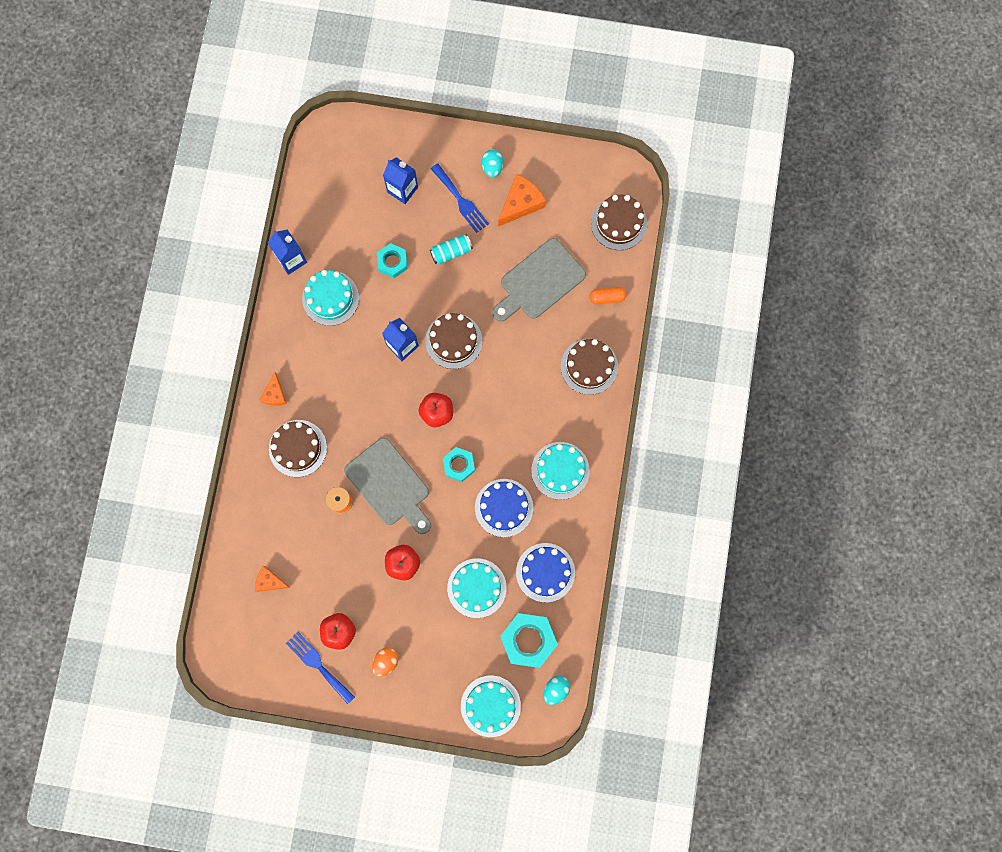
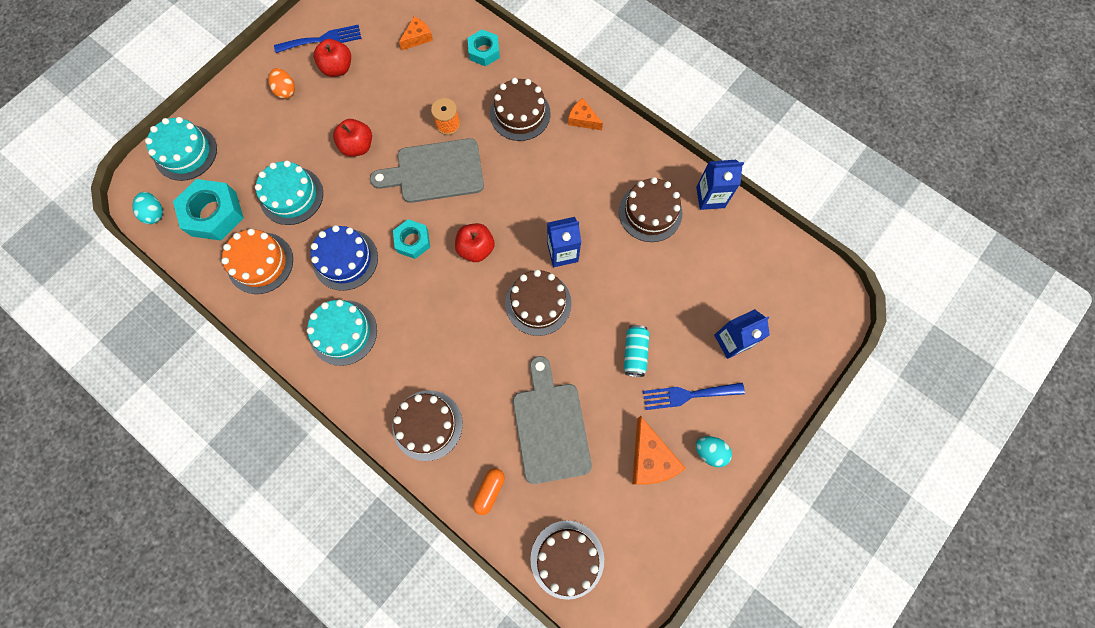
camera: 120 degrees right, 5 degrees down
turquoise cake [302,270,359,326] -> brown cake [619,177,682,242]
turquoise nut [377,243,408,278] -> turquoise nut moved to [468,29,500,66]
blue cake [516,543,575,602] -> orange cake [221,229,293,294]

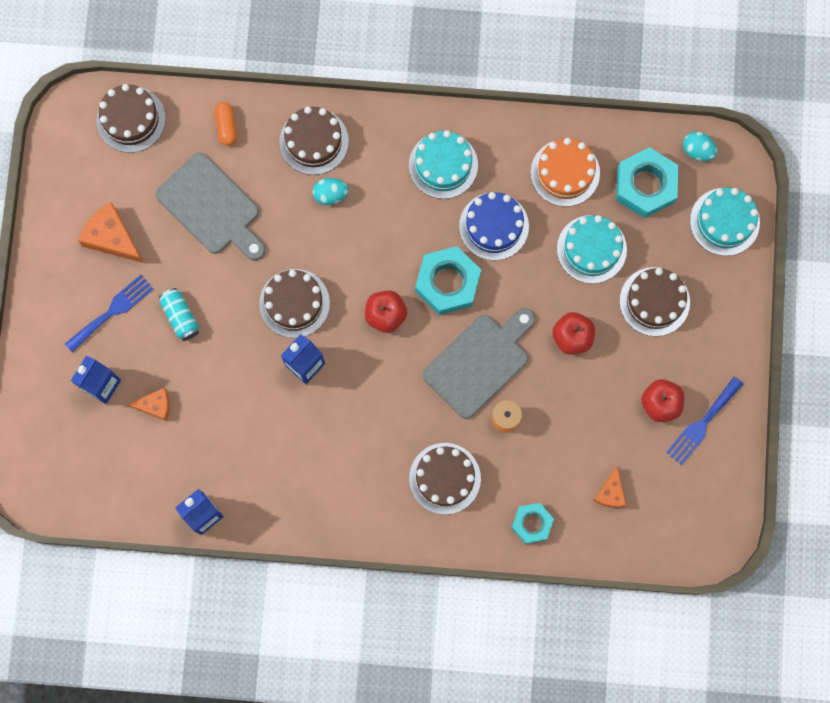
camera: 145 degrees right, 5 degrees up
orange egg [268,68,295,99] -> none
turquoise nut [393,219,430,259] -> turquoise nut [415,246,481,315], size x1.64
orange cheese [568,98,603,130] -> orange cheese moved to [127,388,170,421]
brown cake [619,177,682,242] -> brown cake moved to [620,267,690,336]
turquoise egg [696,436,732,467] -> turquoise egg moved to [313,178,349,205]

